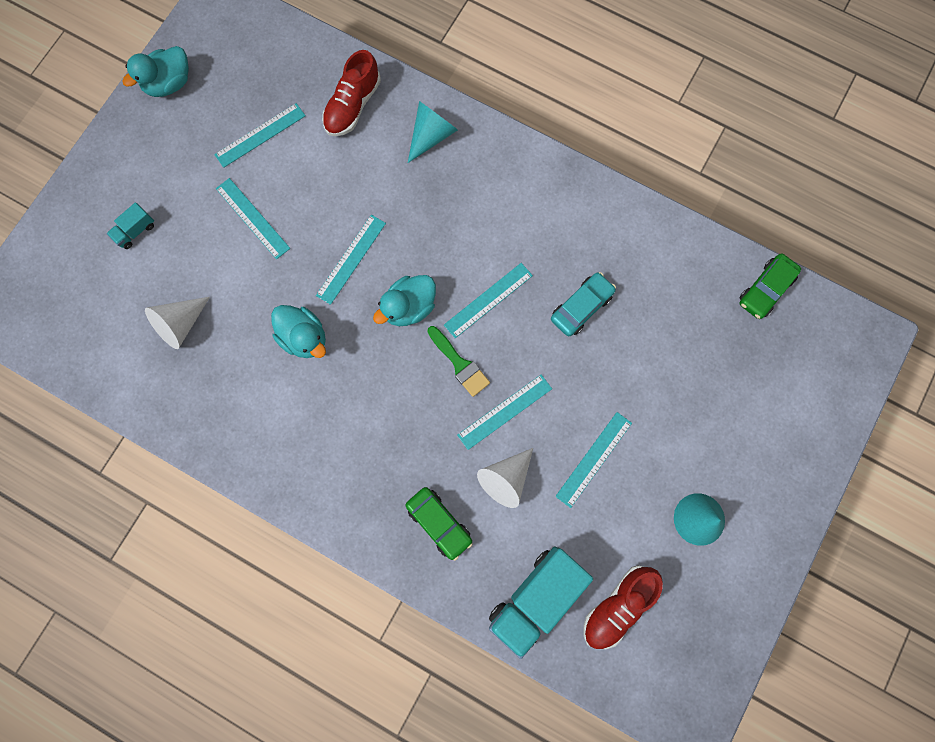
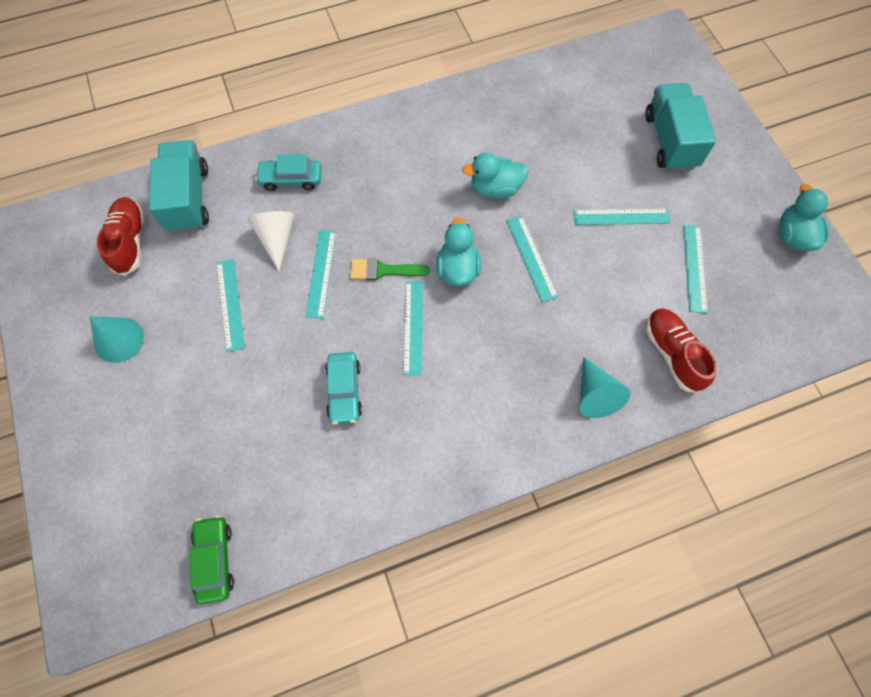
camera: 130 degrees right, 10 degrees down
turquoise truck [107,202,154,249] -> turquoise truck [645,83,716,171], size x2.19
white cone [145,297,210,349] -> none
green car [405,487,473,561] -> turquoise car [255,154,322,191]

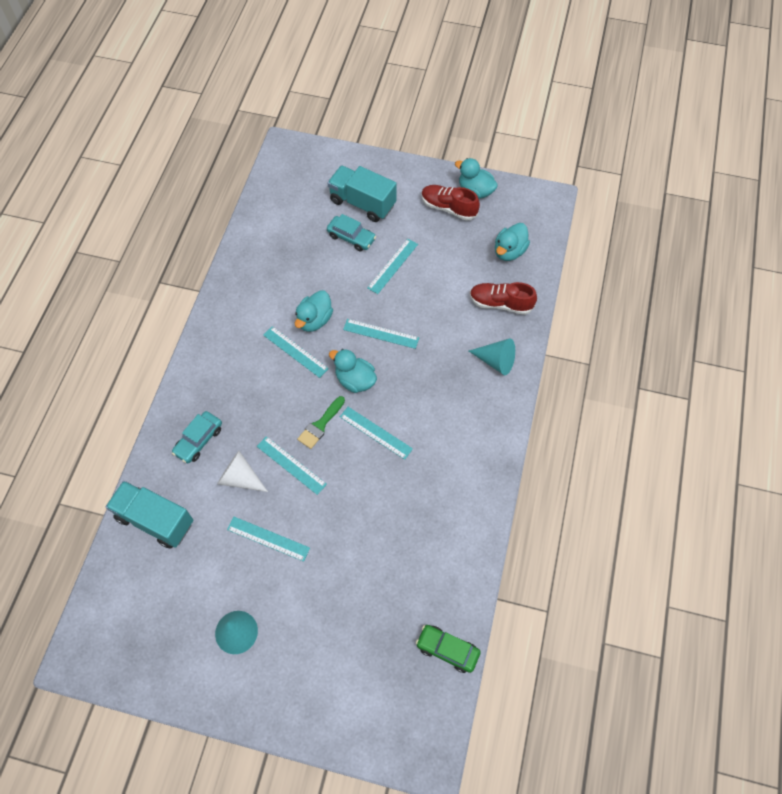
camera: 55 degrees left, 5 degrees down
red shoe [97,197,145,276] -> red shoe moved to [421,185,480,221]
turquoise car [325,352,362,424] -> turquoise car moved to [327,214,376,252]
turquoise ruler [683,225,708,313] -> turquoise ruler moved to [263,326,329,378]
none -> turquoise duck [495,223,530,261]

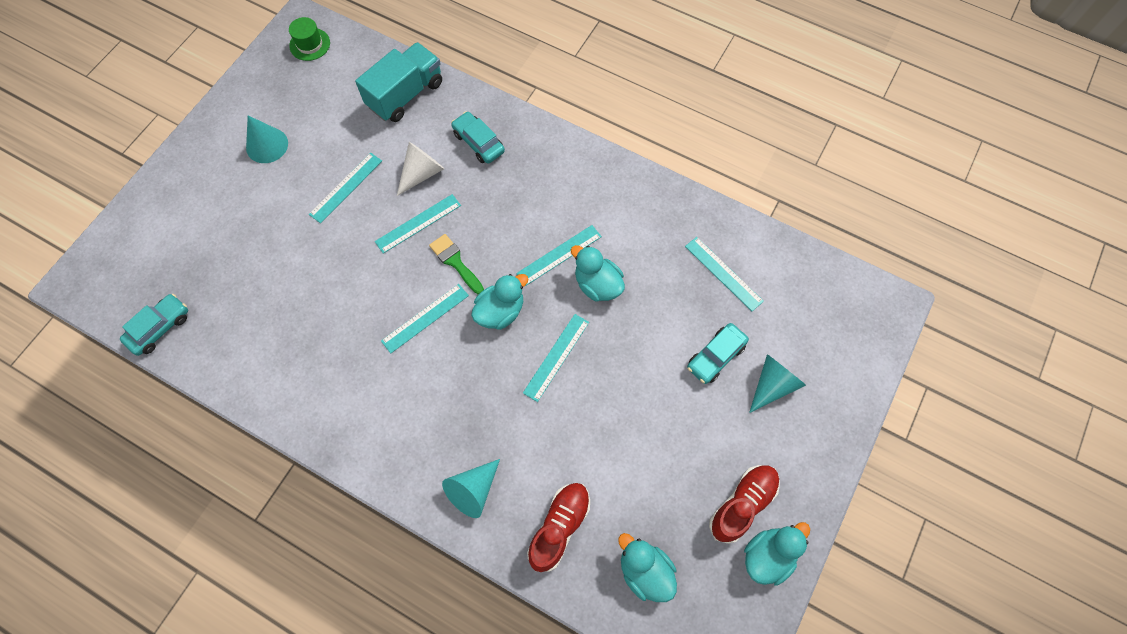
camera: 105 degrees right, 5 degrees up
turquoise truck [328,166,397,222] -> turquoise cone [749,354,806,413]
turquoise ruler [367,239,418,294] -> turquoise ruler moved to [685,237,764,311]
green car [416,625,481,673] -> turquoise car [120,294,188,356]
none -> green hat [289,17,330,61]

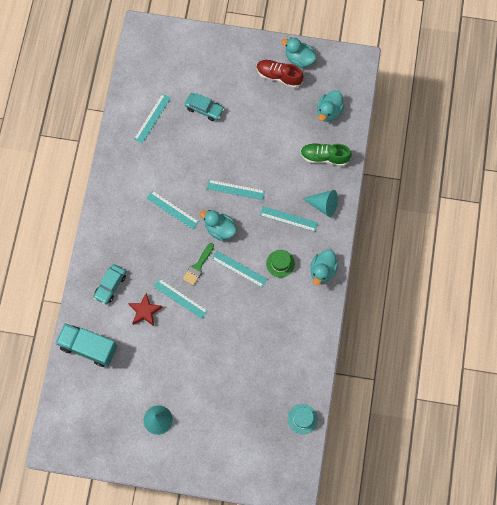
camera: 110 degrees left, 5 degrees up
turquoise car [120,294,188,356] -> turquoise hat [288,404,318,434]
green hat [289,17,330,61] -> green hat moved to [266,250,295,278]
turquoise ruler [309,153,382,223] -> turquoise ruler moved to [260,206,318,232]
white cone [397,142,444,196] -> red star [128,293,163,326]
red shoe [527,483,590,572] -> green shoe [300,143,352,166]
turquoise duck [571,245,625,301] -> turquoise duck moved to [310,249,338,285]
turquoise cone [749,354,806,413] -> none

